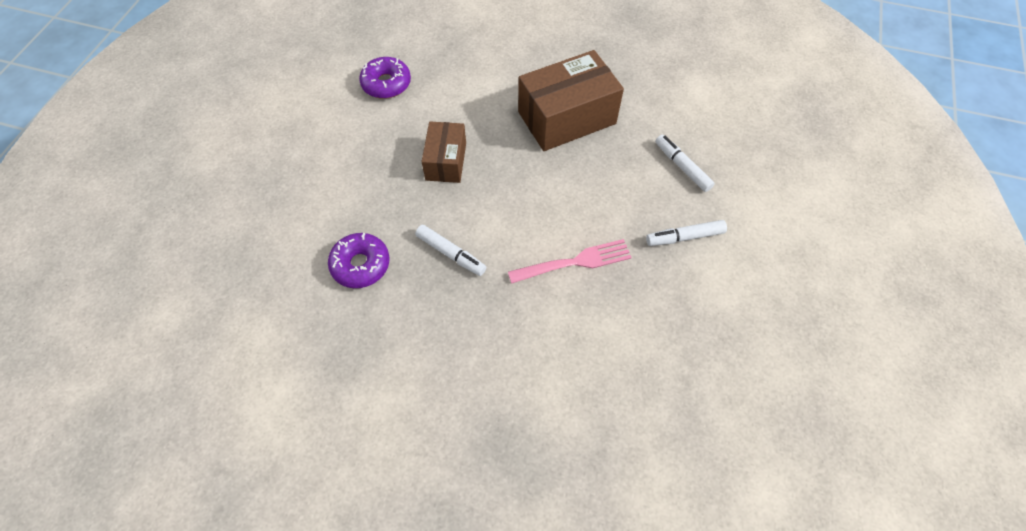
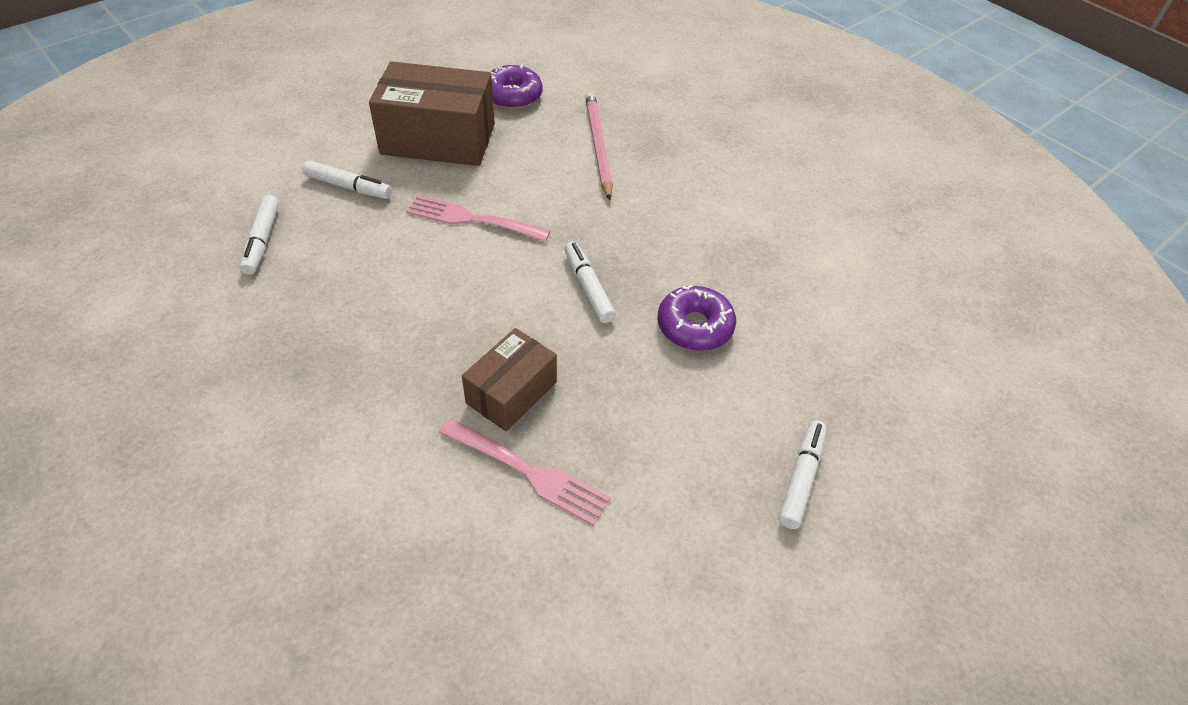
camera: 150 degrees left, 10 degrees down
purple donut [359,57,411,99] -> purple donut moved to [490,64,543,109]
brown box [518,50,624,151] -> brown box moved to [369,61,495,166]
none -> pink fork [439,418,611,526]
none -> pink pencil [585,92,613,200]
none -> white marker [779,420,827,529]

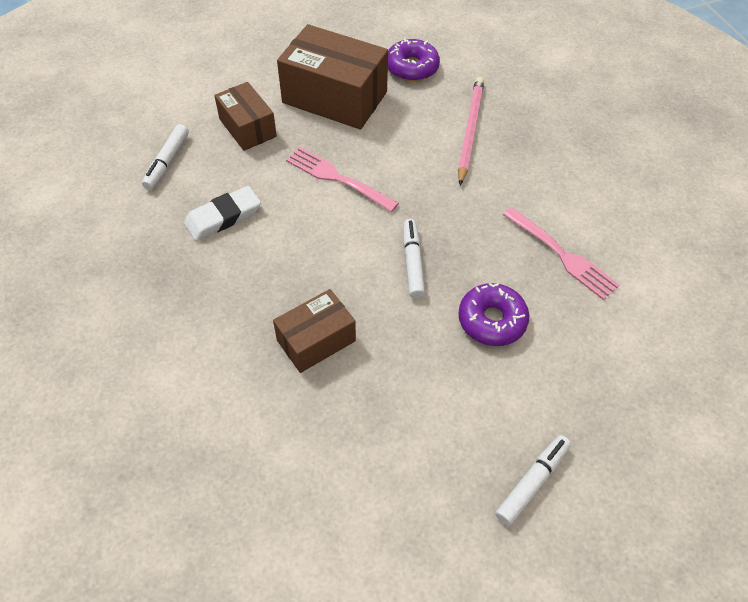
camera: 20 degrees right, 5 degrees up
white marker [303,160,392,199] -> brown box [214,82,277,151]
pink fork [439,418,611,526] -> pink fork moved to [503,207,620,300]
none -> white eraser [184,186,261,241]

